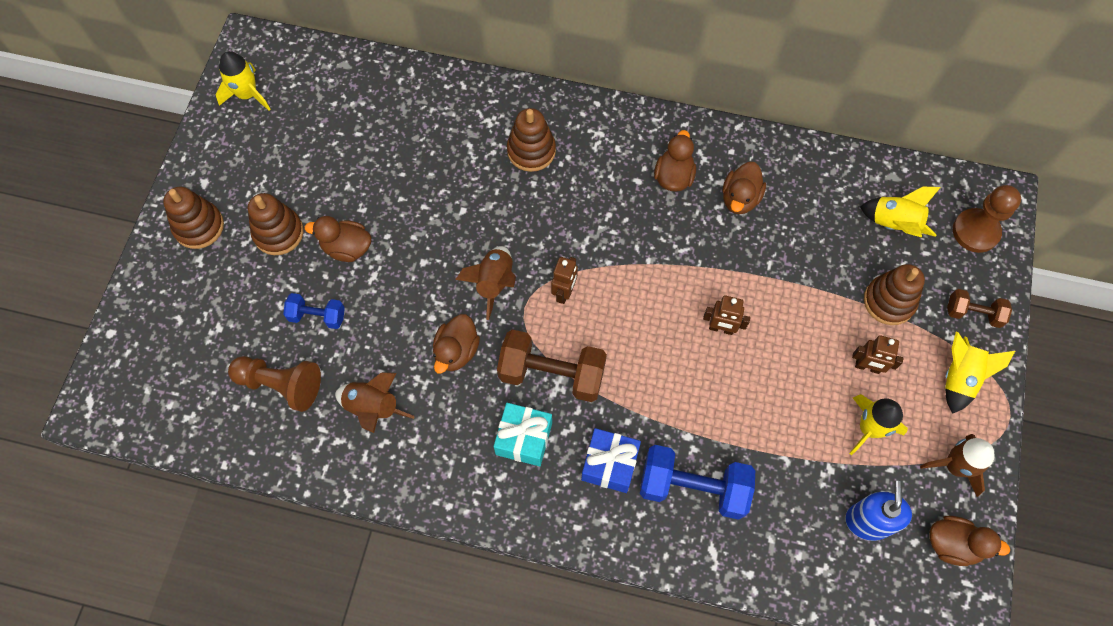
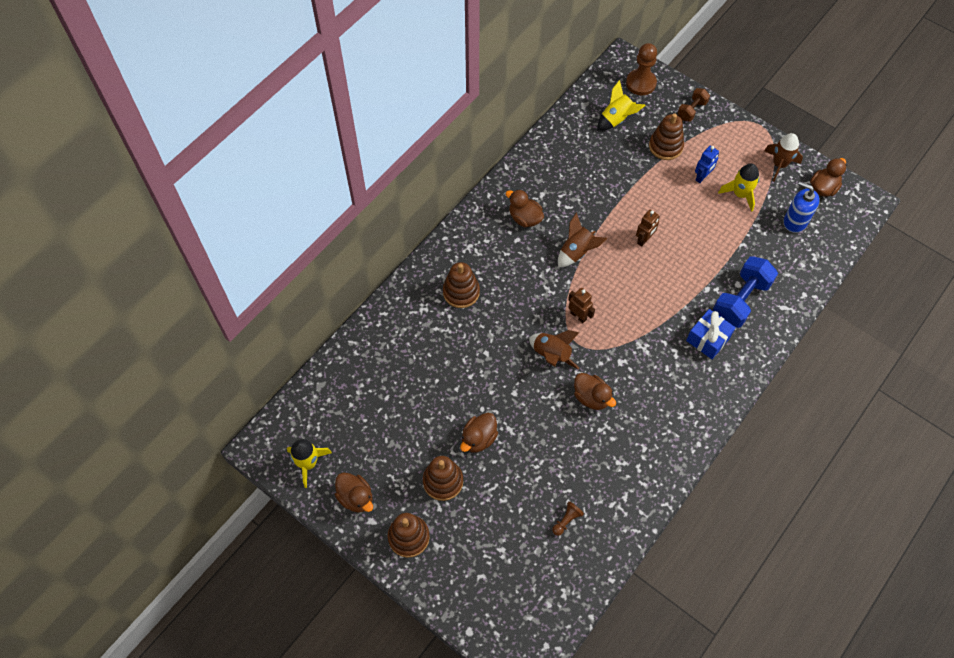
camera: 65 degrees left, 5 degrees down
brown pawn [228,356,321,412] -> brown pawn [552,501,584,536], size x0.52
blue dumbbell [283,293,345,329] -> none
brown rocket [335,372,415,433] -> brown rocket moved to [558,213,607,267]
turquoise gift [494,403,552,466] -> none
brown dumbbell [497,329,607,402] -> none
brown duck [723,162,766,214] -> brown duck moved to [335,472,373,513]
brown robot [852,335,903,374] -> blue robot [695,146,719,183]
yellow rocket [945,332,1015,414] -> none

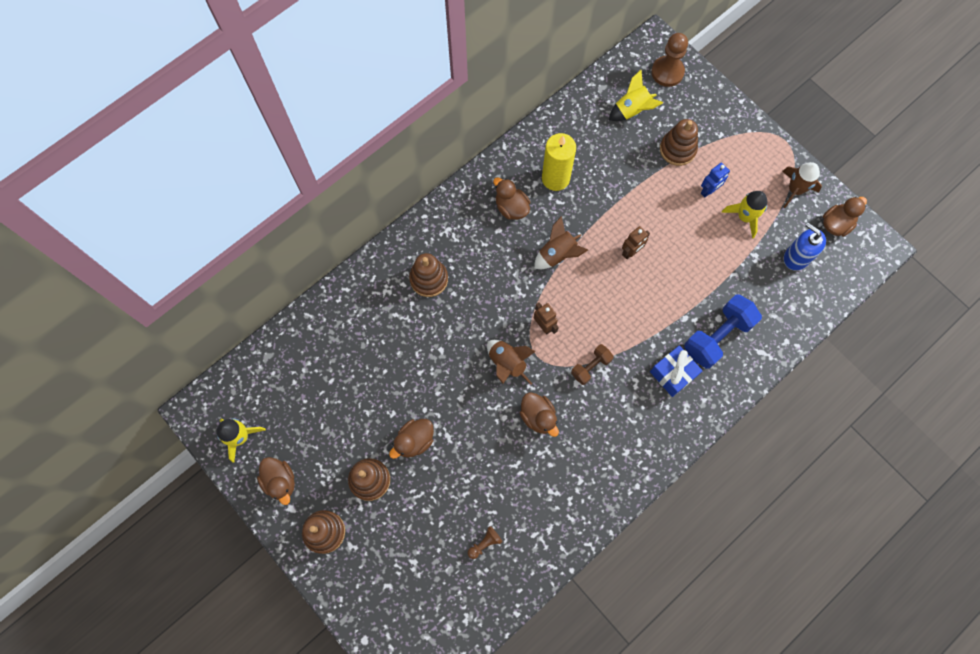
camera: 10 degrees right, 10 degrees up
brown dumbbell [677,88,710,122] -> brown dumbbell moved to [571,344,614,385]
none -> yellow candle [542,133,576,191]

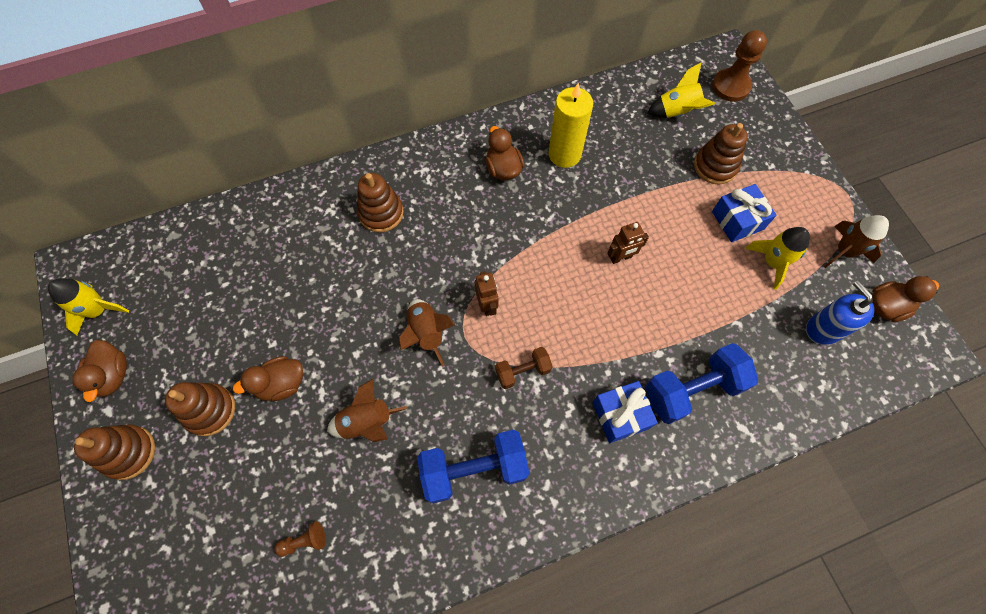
camera: 20 degrees right, 5 degrees down
brown duck [520,392,559,437] -> none
brown rocket [534,216,588,269] -> brown rocket moved to [327,379,407,442]
blue robot [701,163,730,198] -> blue gift [712,184,777,242]
none -> blue dumbbell [417,430,530,503]

